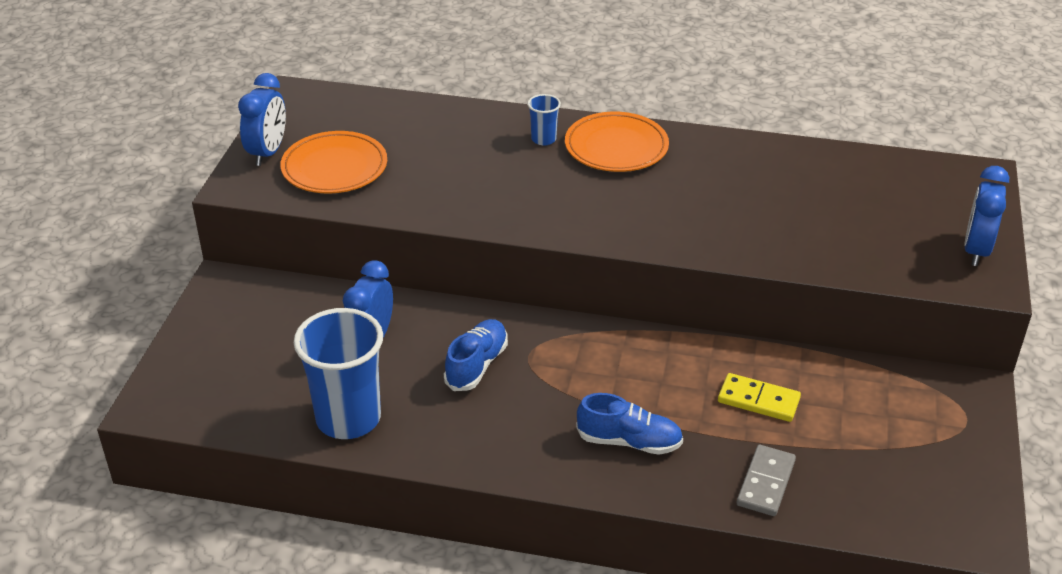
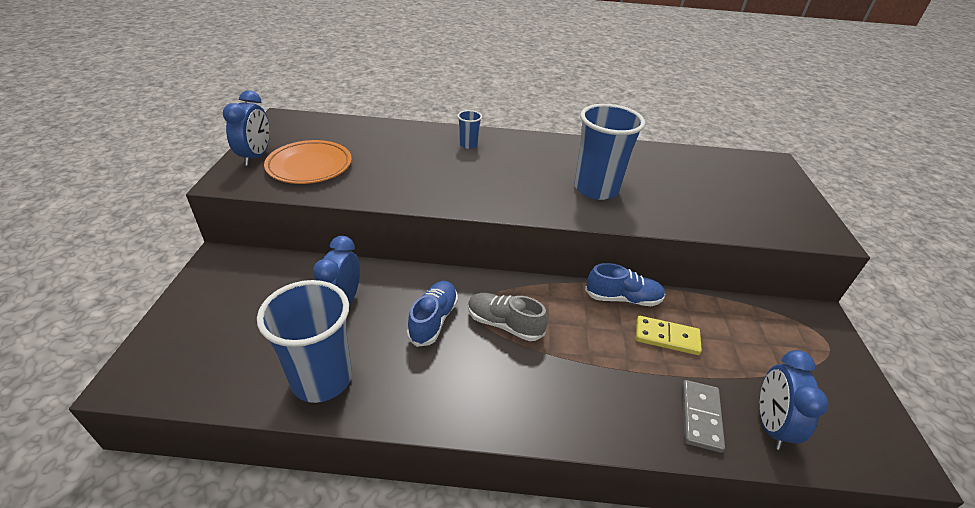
camera: 10 degrees left, 0 degrees up
orange plate [565,112,669,172] -> none
blue shoe [576,393,683,455] -> blue shoe moved to [585,263,666,306]
blue clock [964,166,1009,266] -> blue clock moved to [760,350,829,450]
none -> grey shoe [468,293,548,341]
none -> blue cup [574,104,645,200]

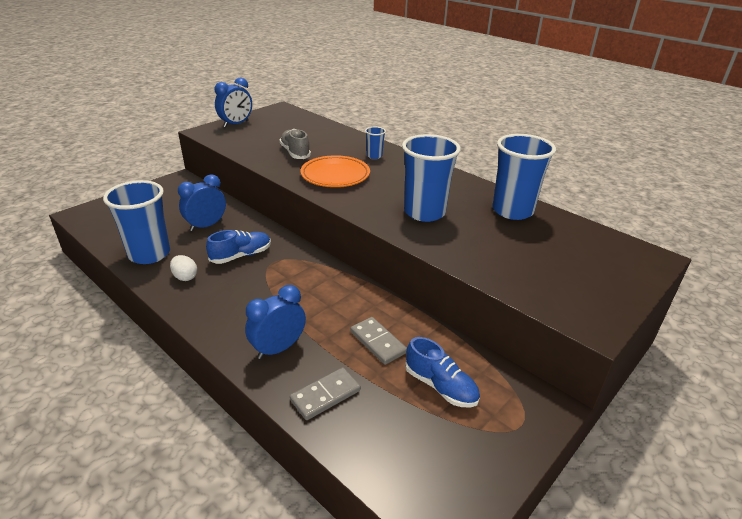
camera: 40 degrees right, 5 degrees down
orange plate [264,140,352,184] -> orange plate moved to [300,155,370,187]
grey shoe [468,293,548,341] -> grey shoe moved to [279,129,311,159]
blue shoe [585,263,666,306] -> blue shoe moved to [405,337,480,407]
yellow domino [636,316,702,355] -> grey domino [350,317,407,365]
blue clock [760,350,829,450] -> blue clock moved to [245,285,306,359]
none -> white egg [170,255,197,281]
none -> blue cup [492,134,556,220]

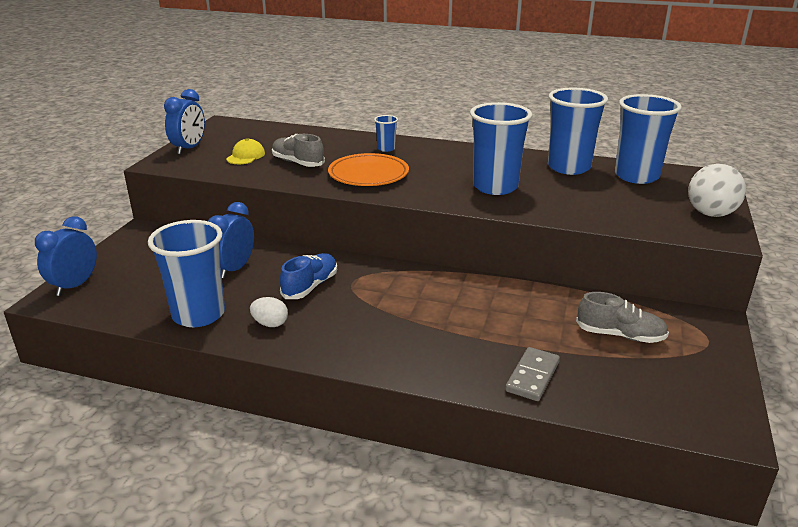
camera: 25 degrees left, 5 degrees down
blue clock [245,285,306,359] -> blue clock moved to [35,216,97,296]
grey domino [350,317,407,365] -> none
blue shoe [405,337,480,407] -> grey shoe [576,292,669,343]
none -> yellow cap [226,138,265,164]
none -> blue cup [615,94,682,184]
none -> white ball [688,164,746,217]

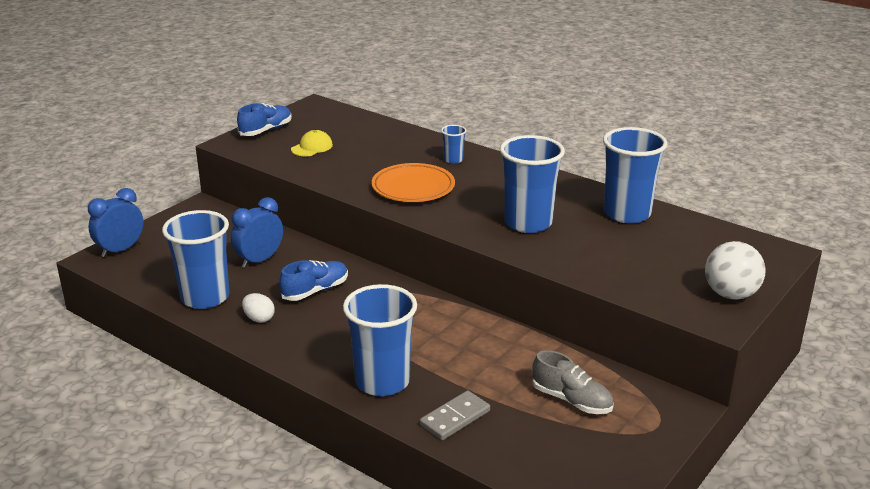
camera: 20 degrees right, 0 degrees up
blue clock [164,89,205,154] -> blue shoe [237,103,292,136]
grey shoe [272,134,325,167] -> none
blue cup [615,94,682,184] -> blue cup moved to [343,284,417,396]

